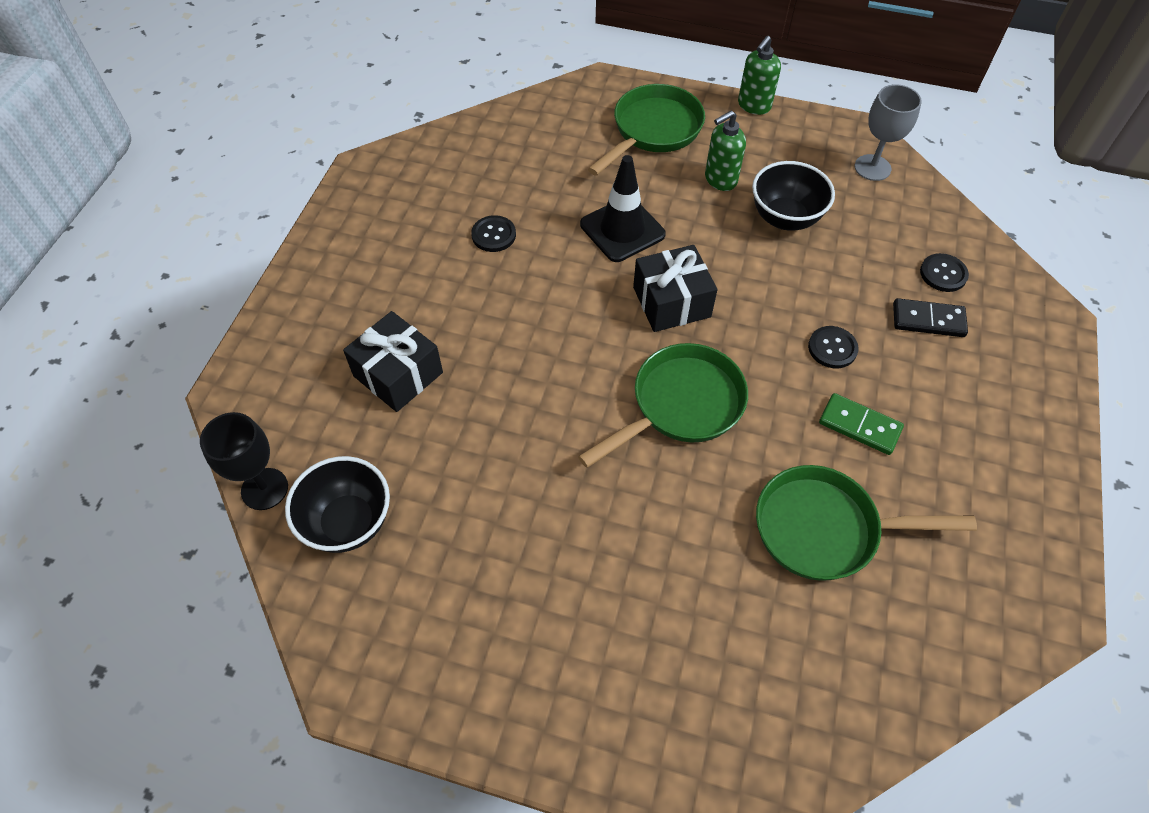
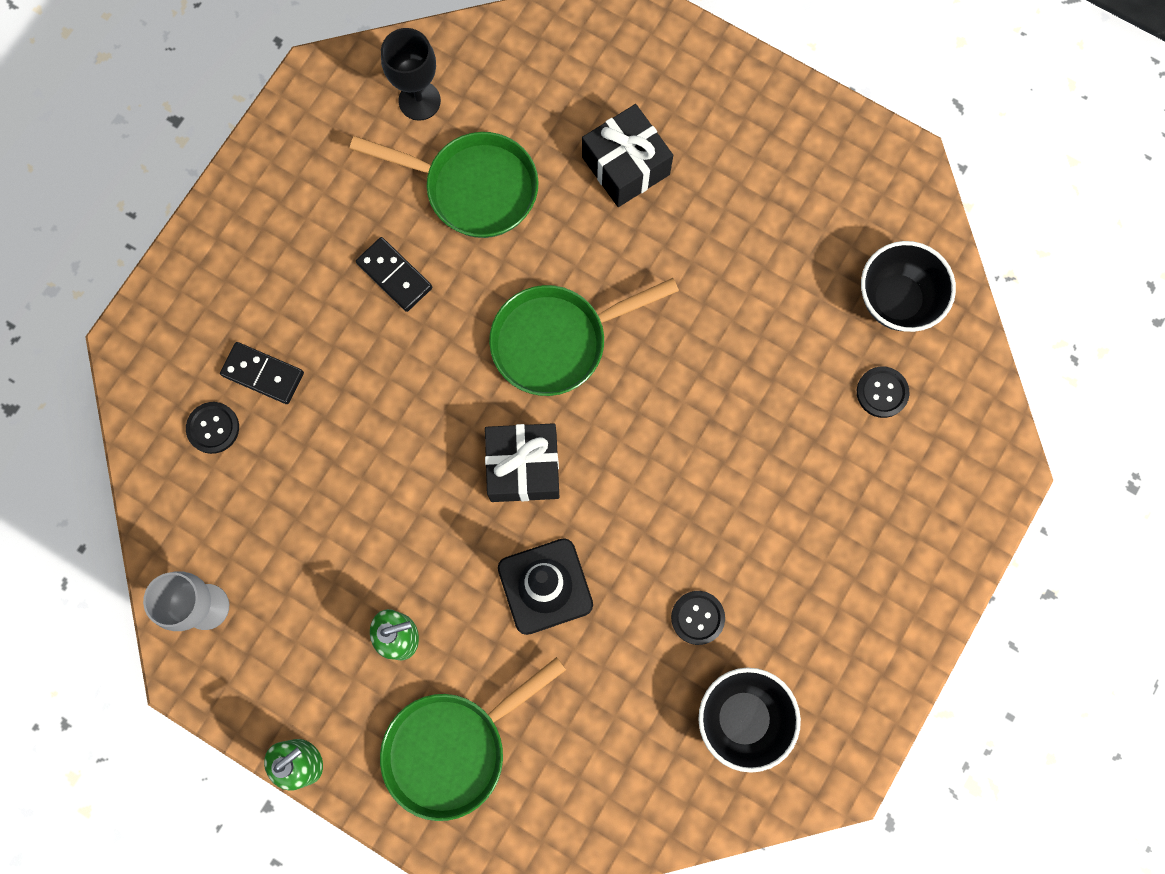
camera: 165 degrees left, 20 degrees up
black goblet [200,412,288,510] -> black goblet moved to [381,28,441,121]
black gift [343,311,443,412] -> black gift moved to [582,104,673,207]
black bowl [752,161,835,231] -> black bowl moved to [698,668,801,773]
black button [808,326,859,368] -> black button moved to [857,366,909,418]
green domino [819,393,904,455] -> black domino [356,237,432,312]

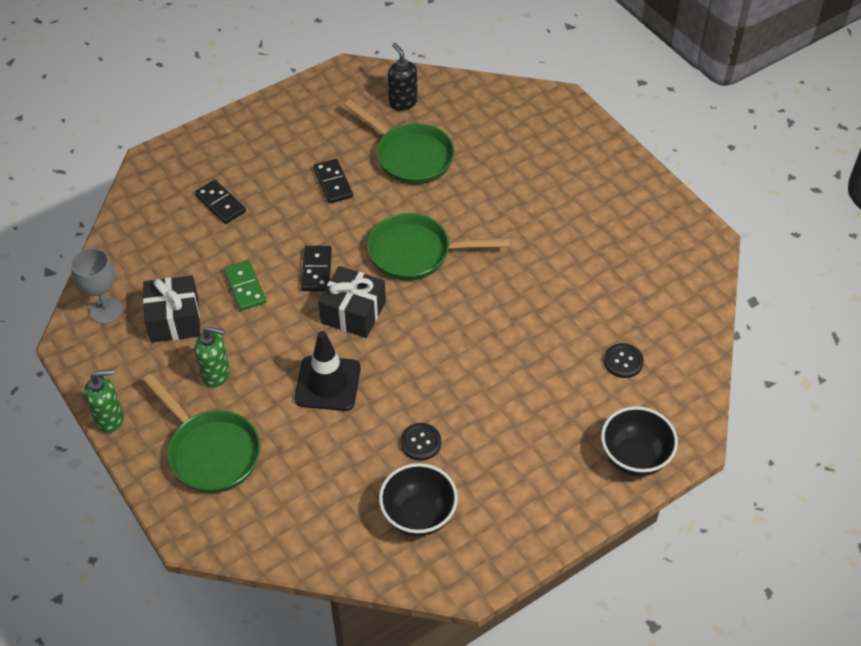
camera: 25 degrees right, 25 degrees down
black button [186,402,239,454] -> none
green pan [380,657,566,821] -> green pan turned 120 degrees counterclockwise [143,374,261,493]
black goblet [381,28,441,121] -> black soap dispenser [388,43,417,111]
black gift [582,104,673,207] -> black gift moved to [143,275,201,343]
black bowl [861,241,956,332] -> black bowl moved to [601,406,678,476]
none -> green domino [224,260,266,311]
none -> black domino [301,246,332,291]

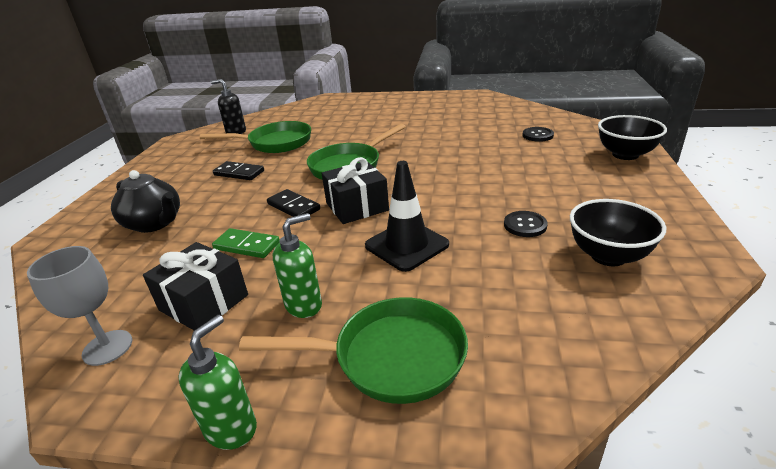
camera: 45 degrees left, 20 degrees down
black domino [195,180,246,224] -> black teapot [111,170,180,233]

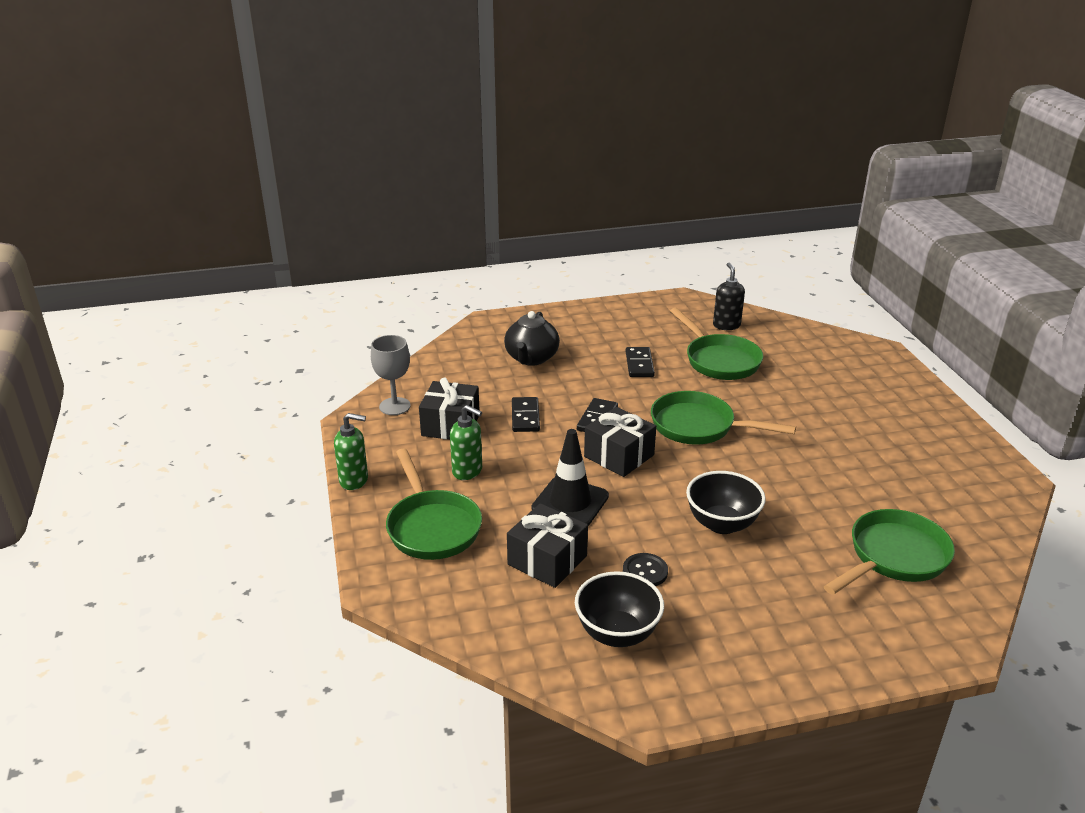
camera: 65 degrees right, 0 degrees up
green domino [212,228,280,258] -> black domino [512,397,540,432]
black button [522,127,554,142] -> green pan [824,509,955,595]
black bowl [598,115,667,160] -> black bowl moved to [686,471,766,534]
none -> black gift [507,503,588,588]

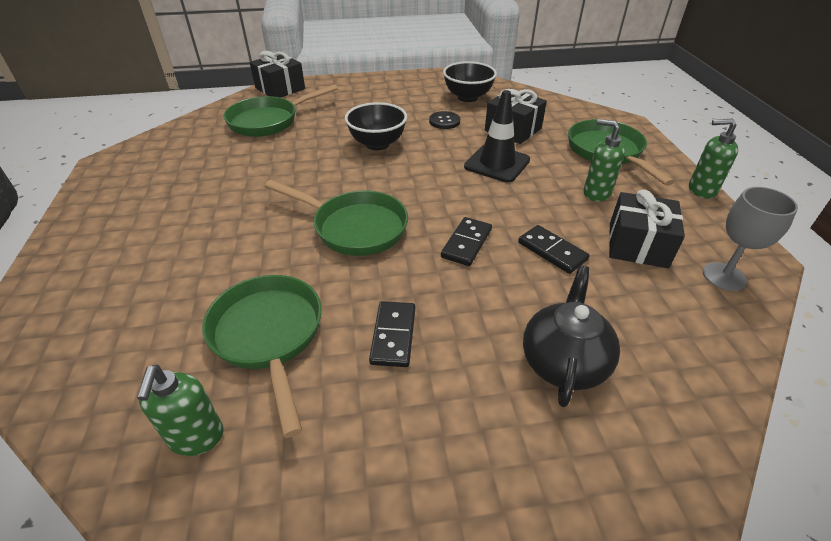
camera: 175 degrees left, 10 degrees up
black domino [512,397,540,432] -> black domino turned 45 degrees counterclockwise [518,225,590,274]
black gift [584,407,656,477] -> black gift moved to [250,51,305,98]
black soap dispenser [713,263,745,330] -> green soap dispenser [137,364,224,456]

